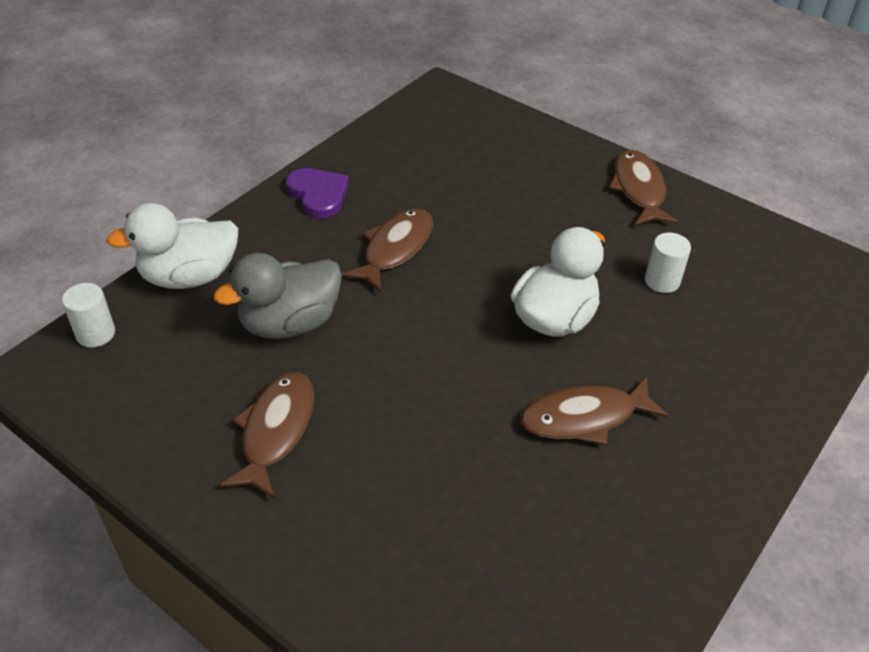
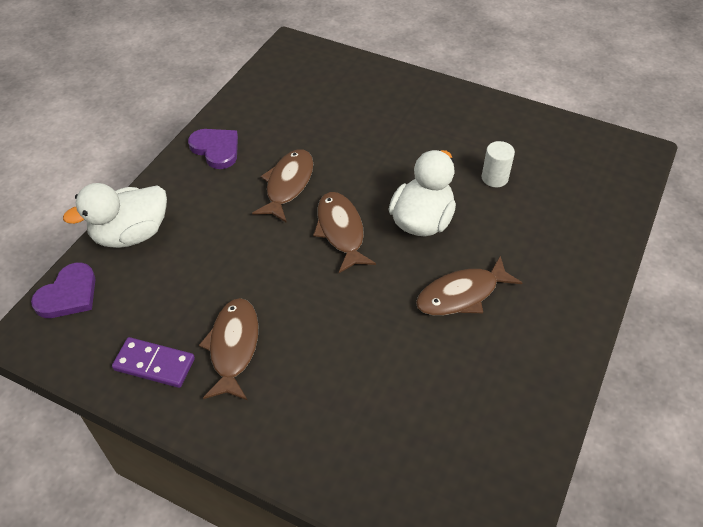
camera: 10 degrees left, 5 degrees up
white cylinder [62,283,115,348] -> purple heart [31,263,96,318]
grey duck [214,253,342,339] -> none
brown fish [609,150,678,225] -> brown fish moved to [313,192,376,273]
none -> purple domino [112,337,195,388]

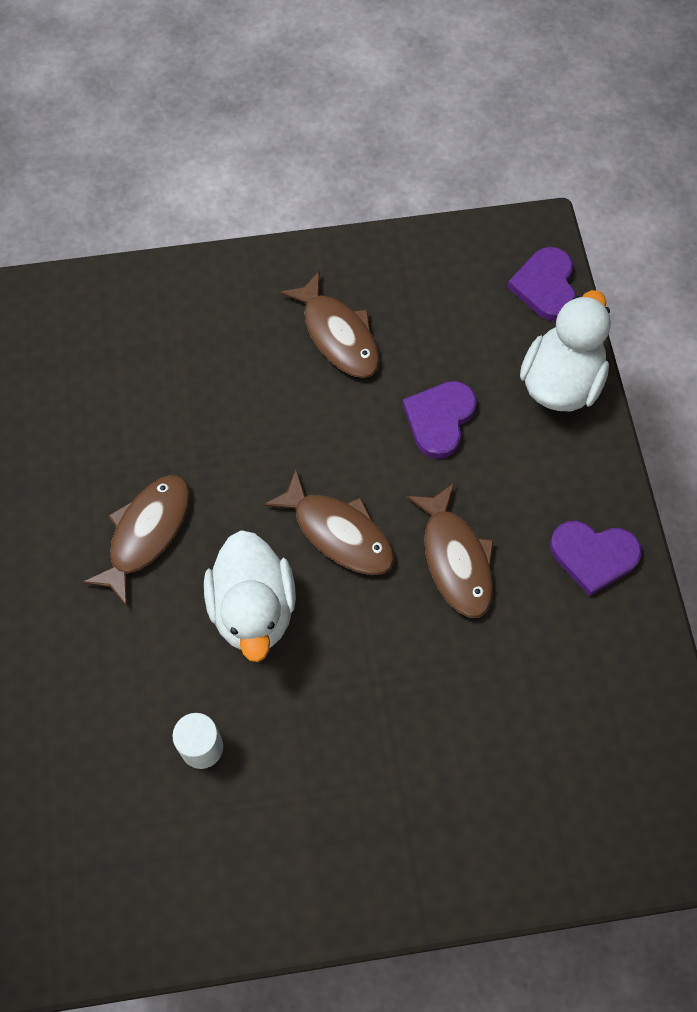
camera: 145 degrees right, 15 degrees up
purple domino [112,337,195,388] -> none
none -> purple heart [403,381,477,459]

